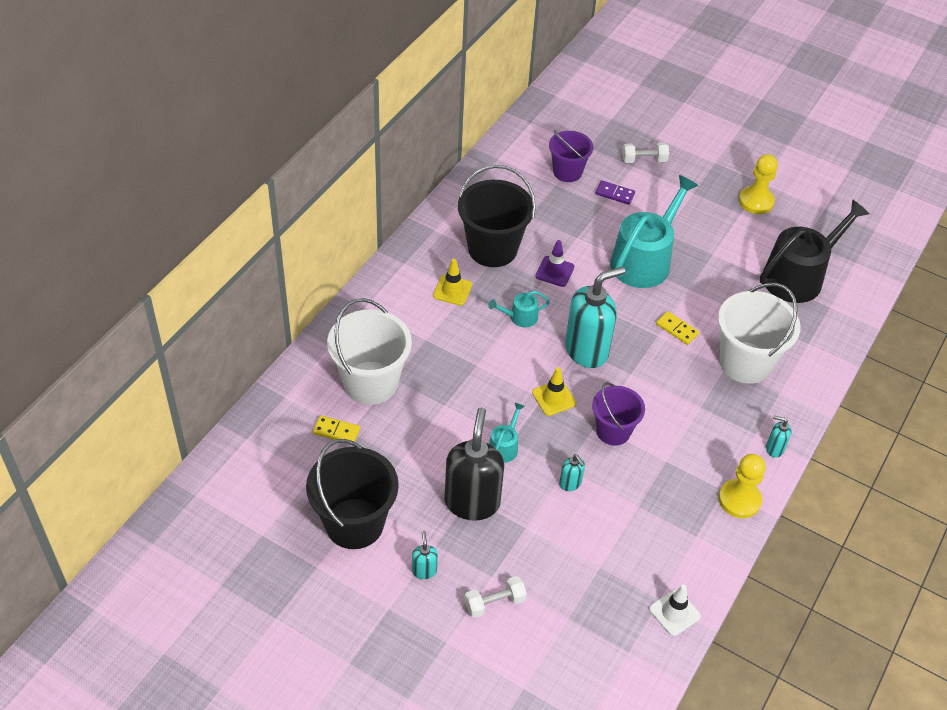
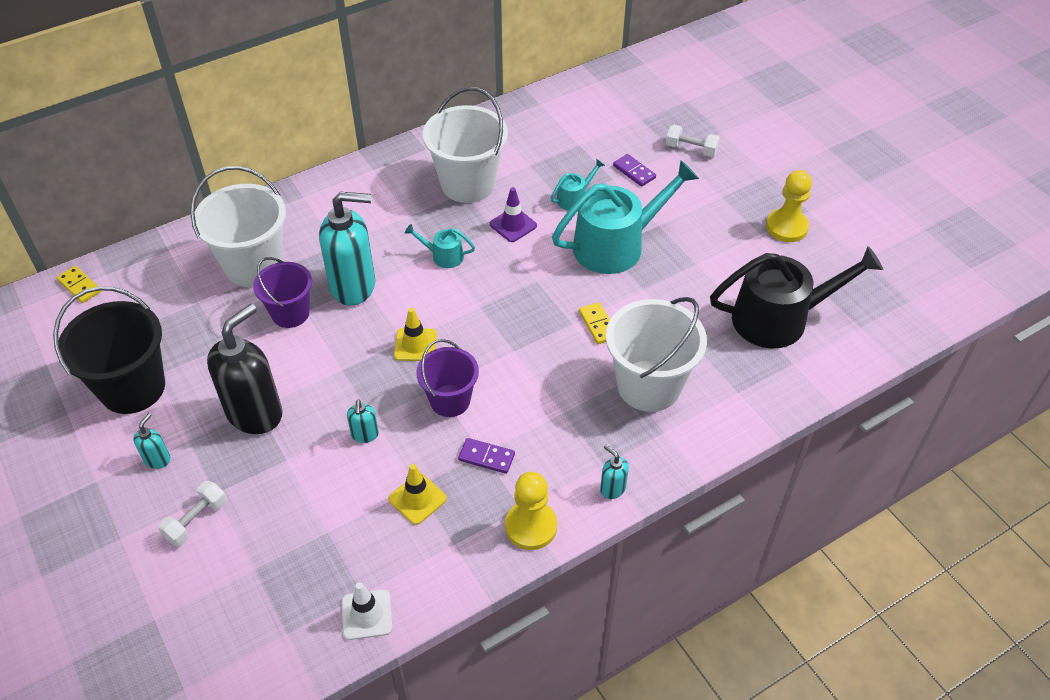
camera: 30 degrees right, 0 degrees up
yellow domino [313,415,360,442] -> yellow domino moved to [56,266,101,303]
yellow traffic cone [433,259,472,306] -> yellow traffic cone moved to [388,464,447,525]
black bucket [458,165,536,267] -> white bucket [423,87,508,203]
white dumbbell [465,576,527,618] -> white dumbbell turned 60 degrees counterclockwise [158,481,227,546]
turquoise watering can [489,403,525,463] -> turquoise watering can moved to [551,159,605,211]
purple bucket [549,130,593,182] -> purple bucket moved to [253,257,312,328]
turquoise soap dispenser [565,267,625,368] -> turquoise soap dispenser moved to [319,192,375,306]
none -> purple domino [458,438,515,474]

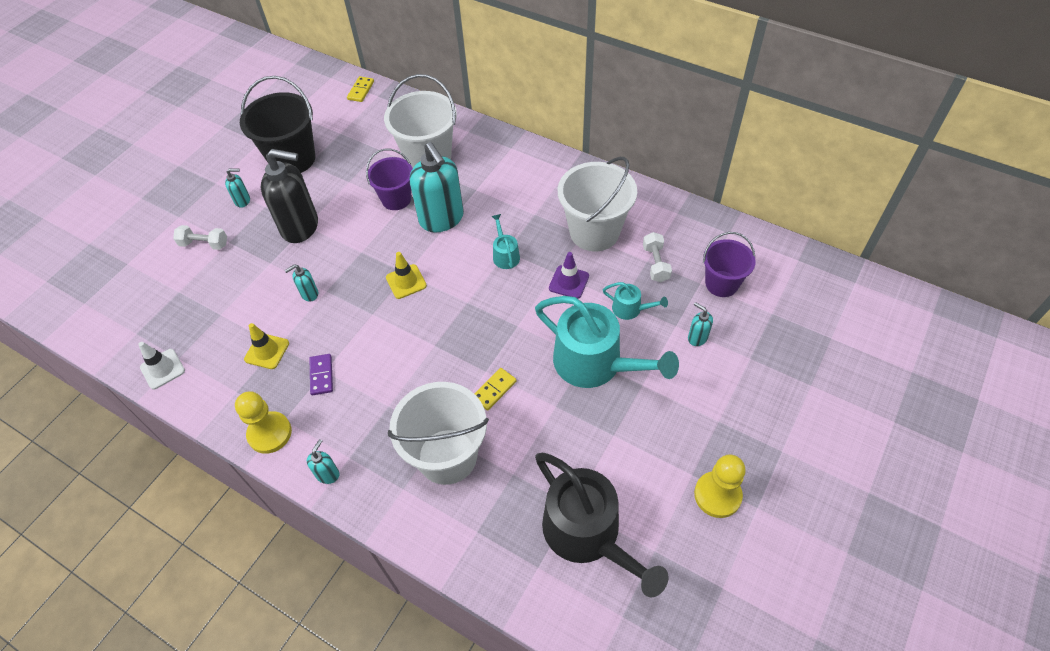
camera: 65 degrees right, 5 degrees up
purple bucket [416,339,479,417] -> purple bucket moved to [703,232,756,297]
purple domino [613,154,656,187] -> turquoise soap dispenser [688,302,713,346]
white dumbbell [666,125,720,157] -> white dumbbell moved to [643,232,672,282]

